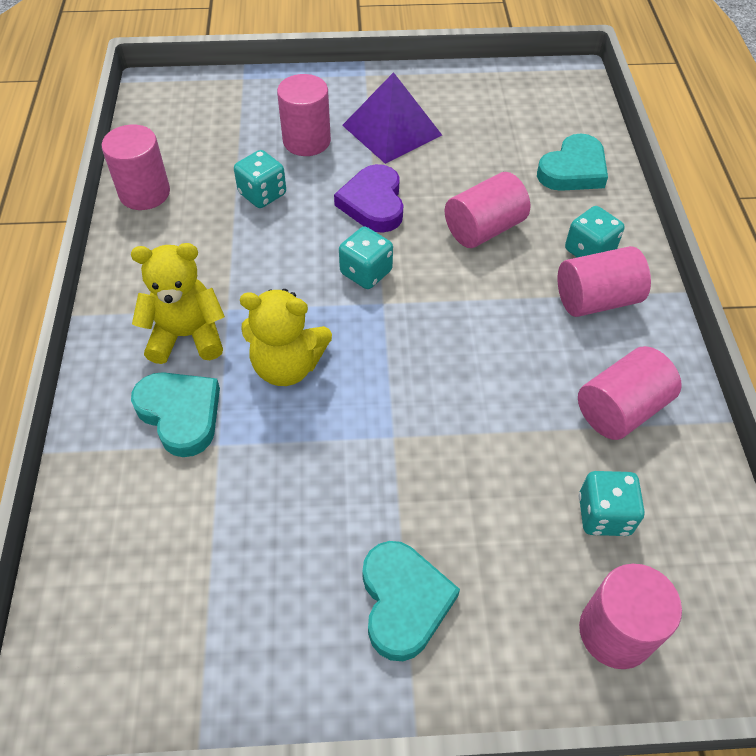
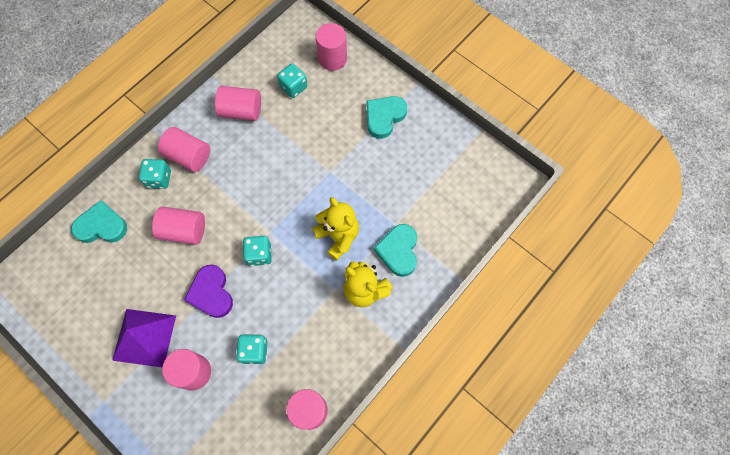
camera: 135 degrees left, 15 degrees up
purple heart [334,164,403,233] -> purple heart turned 120 degrees clockwise [184,264,233,318]

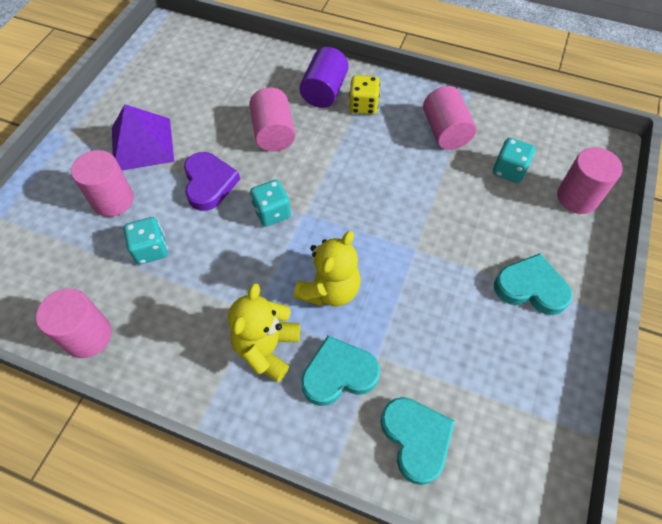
camera: 70 degrees right, 10 degrees down
turquoise heart [71,200,127,243] -> turquoise heart moved to [380,397,455,485]
turquoise dice [139,159,171,189] -> purple cylinder [299,47,349,108]
pink cylinder [158,127,210,172] -> yellow dice [349,75,380,114]
purple heart [184,264,233,318] -> purple heart turned 120 degrees clockwise [184,152,240,211]

